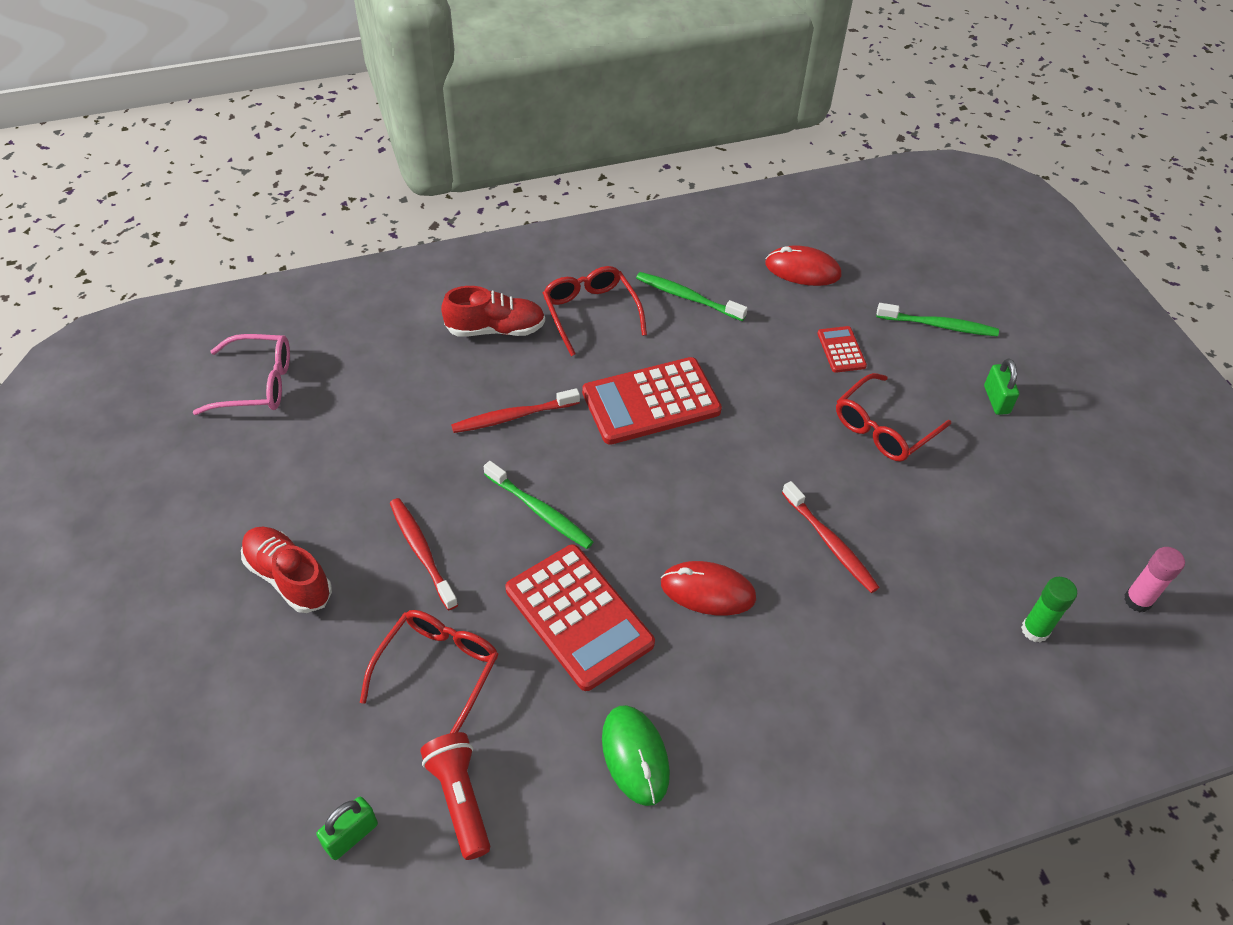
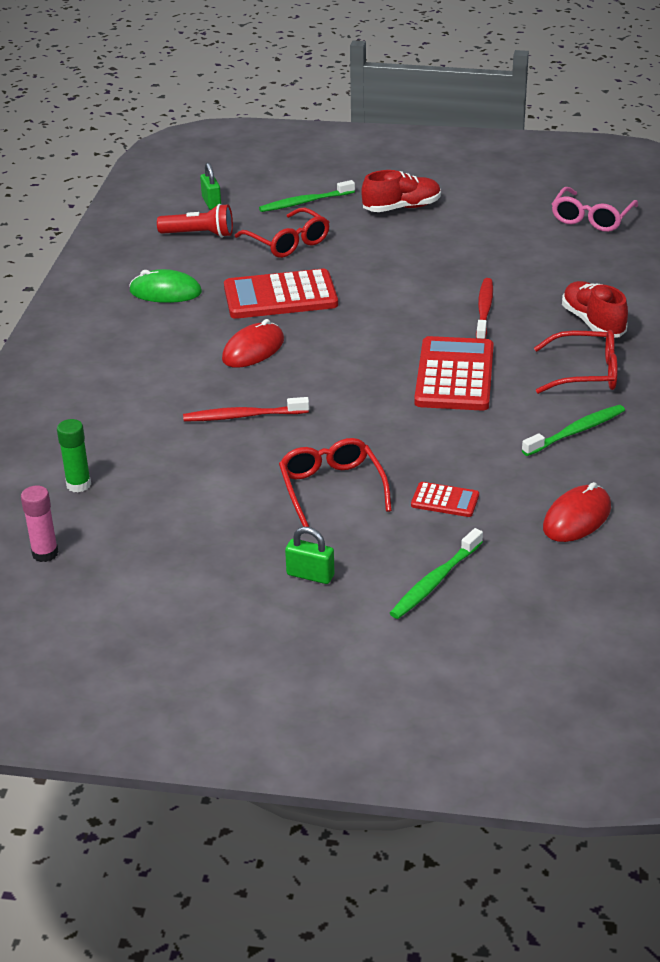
camera: 120 degrees right, 15 degrees down
red toothbrush [390,498,458,610] -> none
red shoe [441,286,545,336] -> red shoe turned 135 degrees clockwise [562,281,628,337]
green toothbrush [483,461,594,549] -> green toothbrush moved to [259,180,355,212]

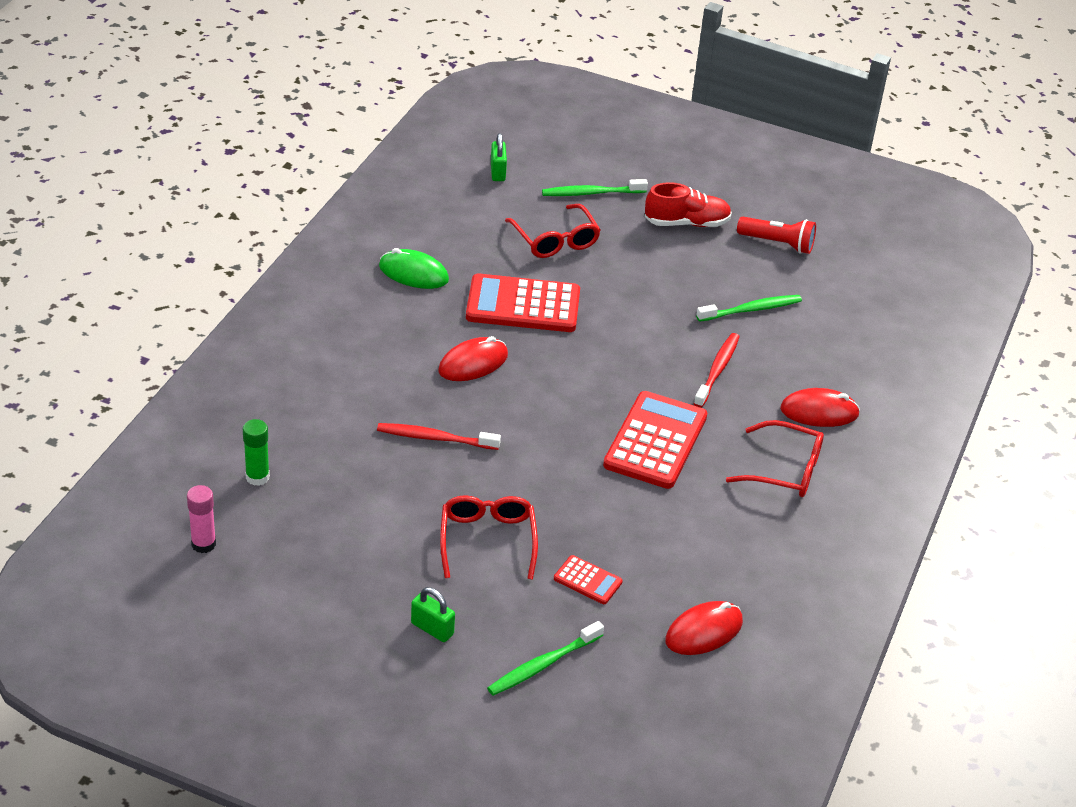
camera: 10 degrees right, 5 degrees up
red flashlight [157,204,233,238] -> red flashlight moved to [737,217,816,254]
green toothbrush [522,405,625,456] -> green toothbrush moved to [696,295,802,322]
pink glasses [552,187,638,232] -> none
red shoe [562,281,628,337] -> red mouse [780,388,860,427]

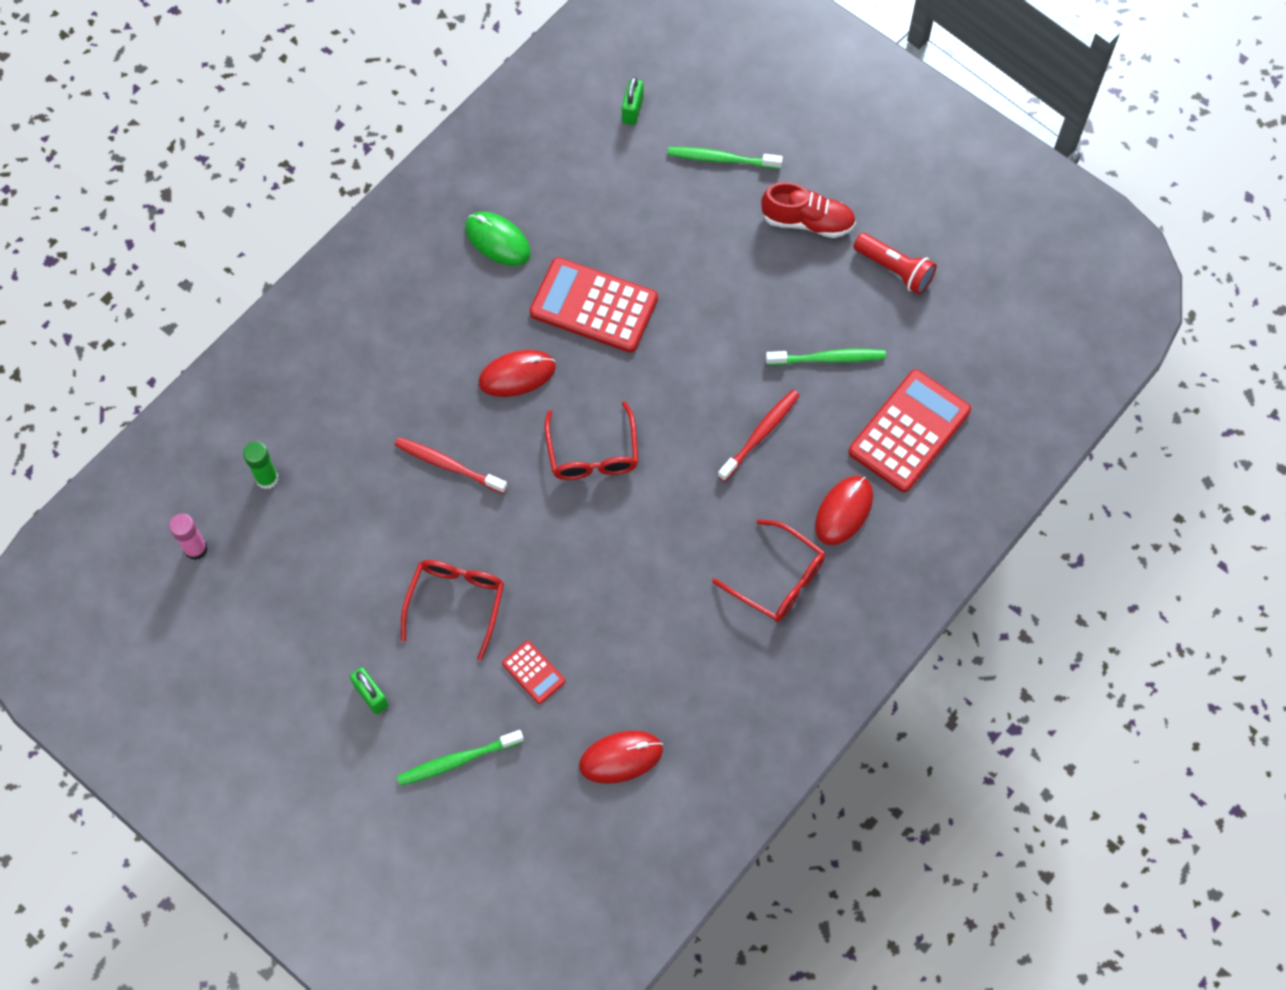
camera: 20 degrees right, 25 degrees up
red glasses [505,204,601,258] -> red glasses moved to [545,402,638,480]
red calculator [603,391,707,489] -> red calculator moved to [848,369,971,492]
red mouse [780,388,860,427] -> red mouse turned 75 degrees counterclockwise [815,476,873,545]

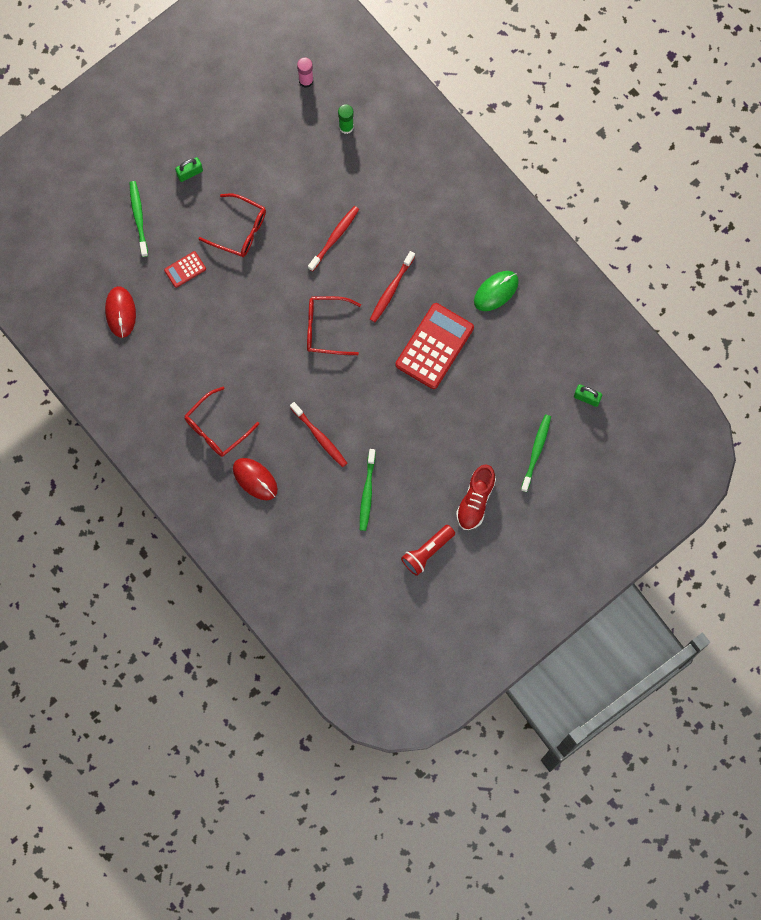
camera: 100 degrees right, 10 degrees up
red mouse [478,350,556,397] -> red toothbrush [370,251,415,322]
red calculator [848,369,971,492] -> none

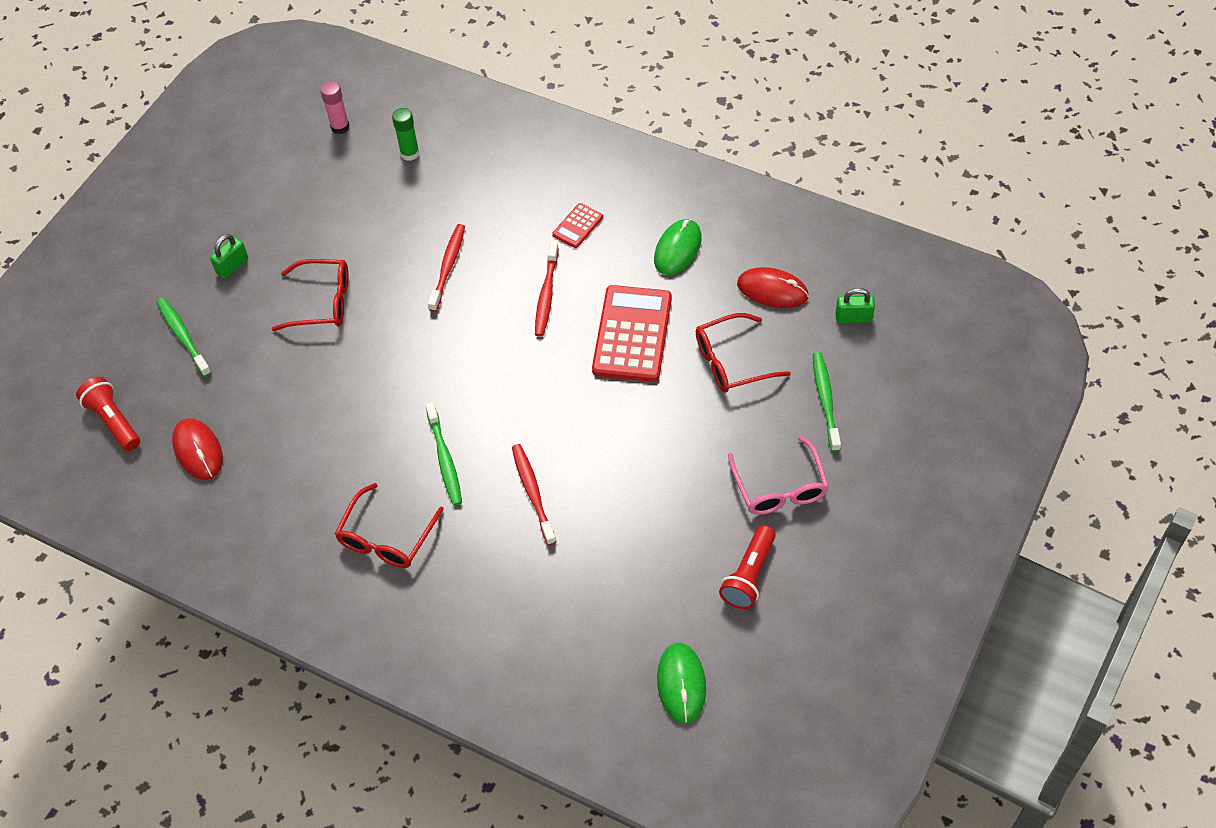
camera: 20 degrees left, 20 degrees down
red calculator [164,251,206,288] -> red calculator moved to [552,203,603,248]
red mouse [233,458,278,500] -> red mouse moved to [737,267,809,308]
red toothbrush [290,402,347,467] -> red toothbrush turned 135 degrees counterclockwise [512,444,556,545]
red glasses [307,296,361,355] -> red glasses moved to [696,313,791,393]
green toothbrush [360,449,376,531] -> green toothbrush moved to [426,402,462,506]
red shoe [456,465,496,530] -> pink glasses [728,436,829,515]
none -> red flashlight [76,377,140,451]
none -> green mouse [657,643,706,724]

